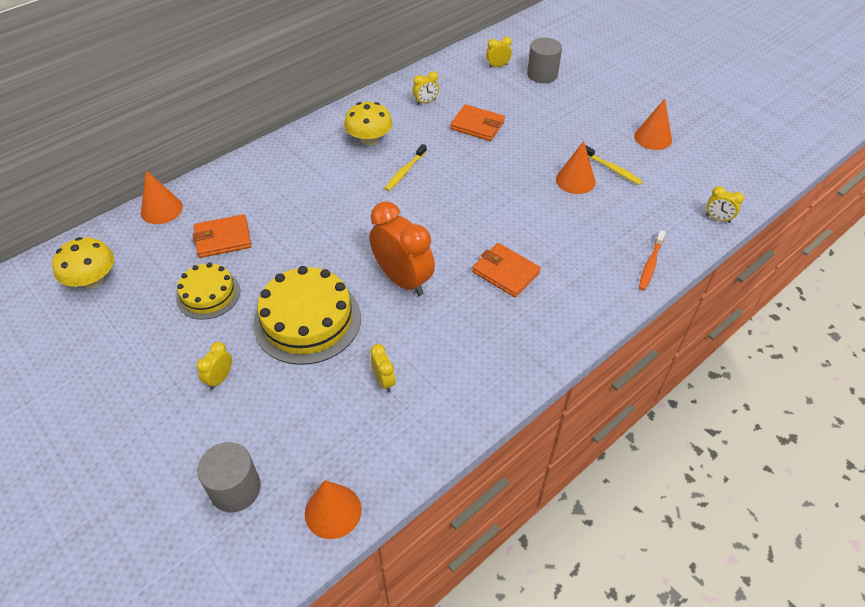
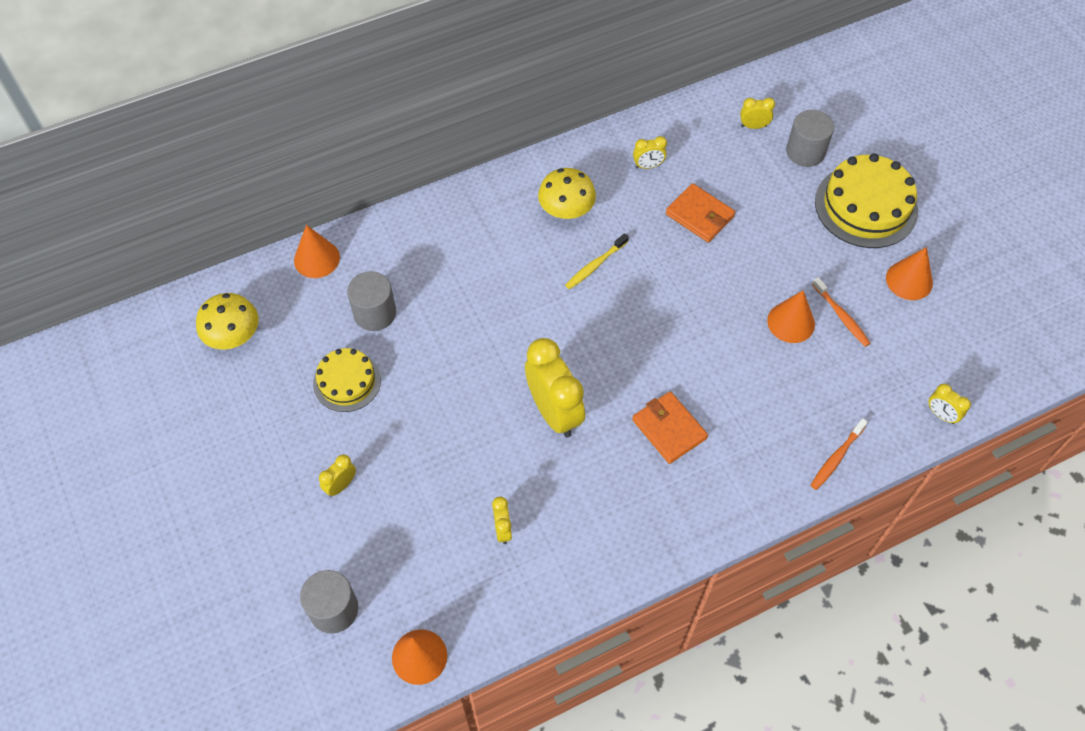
camera: 15 degrees right, 10 degrees up
orange wallet [193,214,252,258] -> grey cylinder [347,271,396,331]
yellow cake [253,266,361,365] -> yellow cake moved to [815,153,918,248]
orange clock [369,201,435,296] -> yellow clock [525,338,585,437]
yellow toothbrush [585,145,643,185] -> orange toothbrush [812,277,870,347]

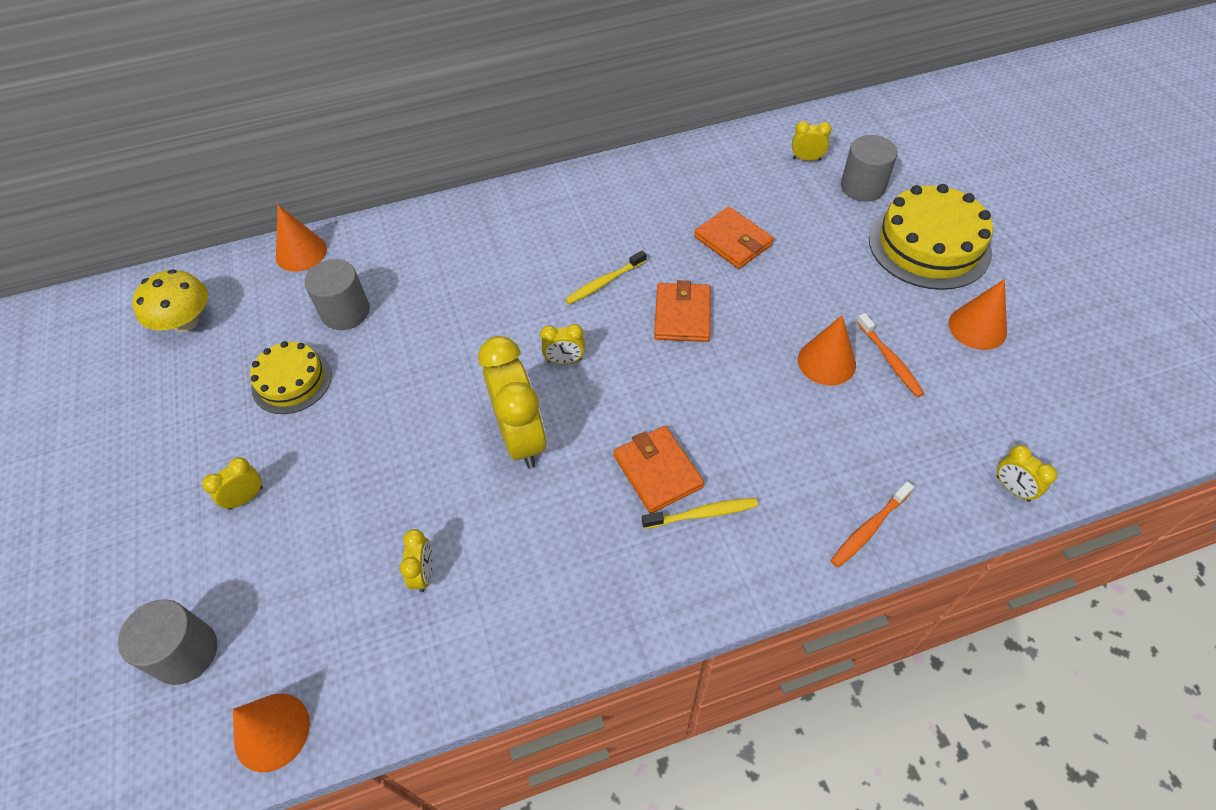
camera: 10 degrees right, 5 degrees down
yellow mushroom [538,168,596,219] -> none
yellow clock [633,136,667,169] -> yellow clock moved to [540,324,585,364]
none -> yellow toothbrush [642,498,758,529]
none -> orange wallet [654,280,711,342]

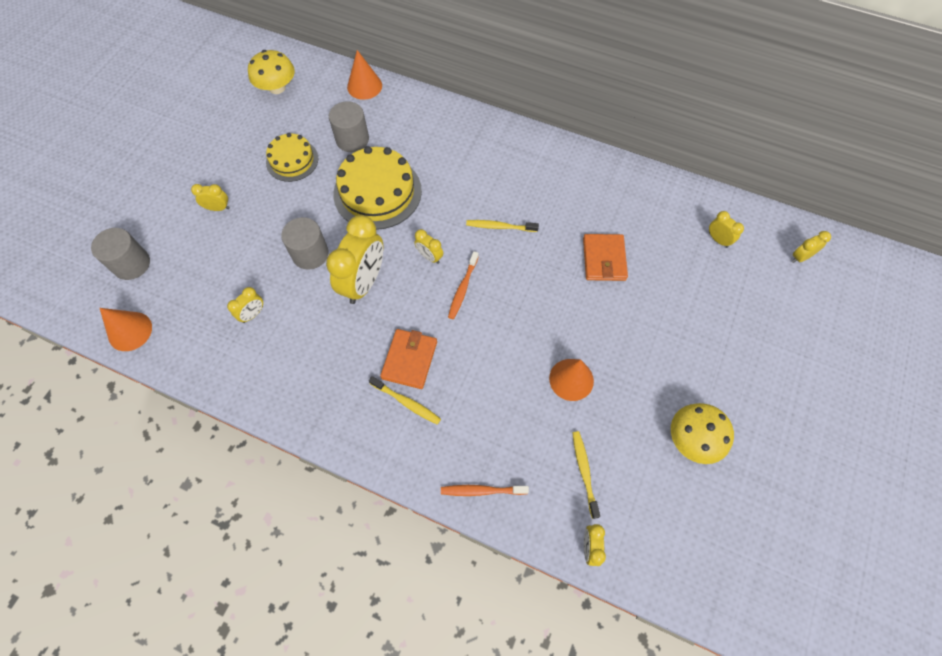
camera: 40 degrees right, 10 degrees up
orange wallet [654,280,711,342] -> none
grey cylinder [841,135,898,202] -> grey cylinder moved to [281,217,329,270]
orange toothbrush [857,313,924,397] -> orange toothbrush moved to [448,251,479,319]
yellow cake [869,184,993,290] -> yellow cake moved to [333,146,422,230]
orange cone [948,279,1007,350] -> yellow mushroom [671,403,734,464]
none -> yellow toothbrush [573,431,600,519]
none -> yellow clock [792,231,831,263]

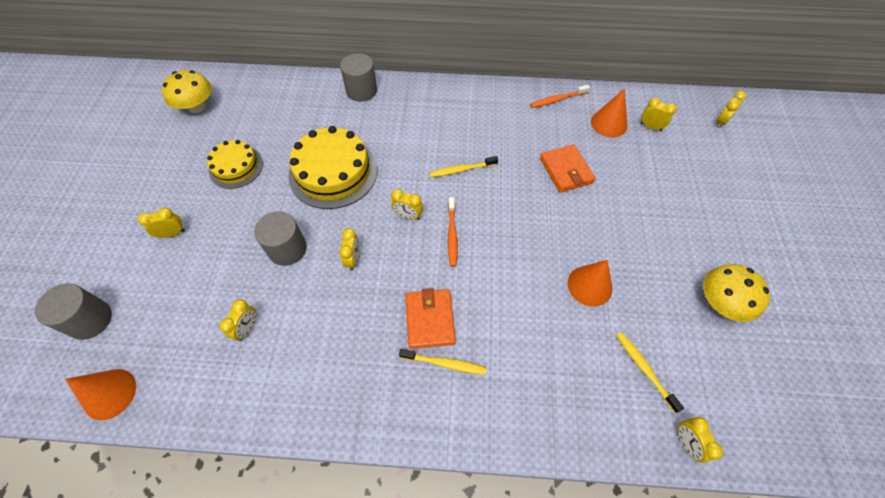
camera: 20 degrees left, 5 degrees down
yellow clock [326,215,383,304] -> yellow clock [339,228,360,271], size x0.46
grey cylinder [329,101,369,152] -> grey cylinder moved to [340,53,377,102]
orange cone [347,50,382,100] -> orange cone moved to [591,88,627,138]
orange toothbrush [441,485,529,496] -> orange toothbrush moved to [530,85,590,108]

